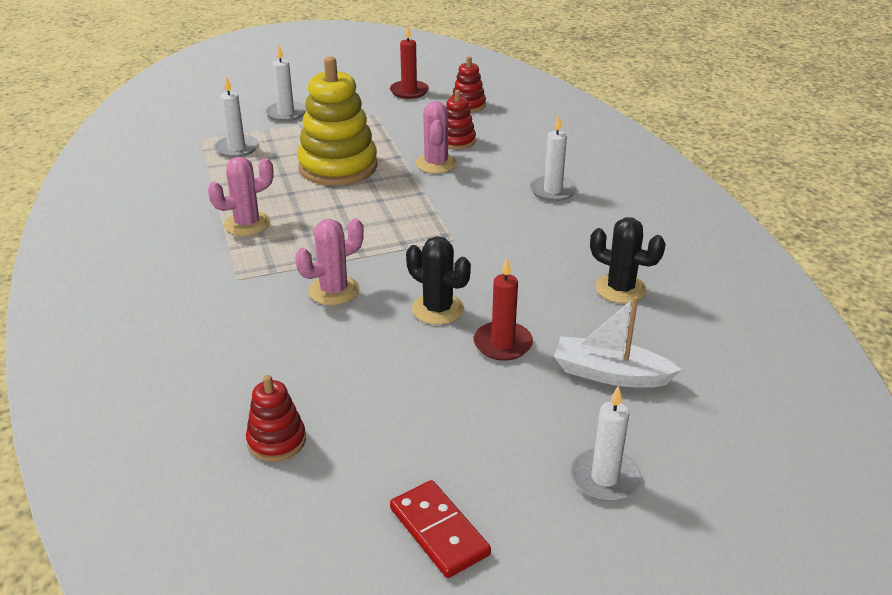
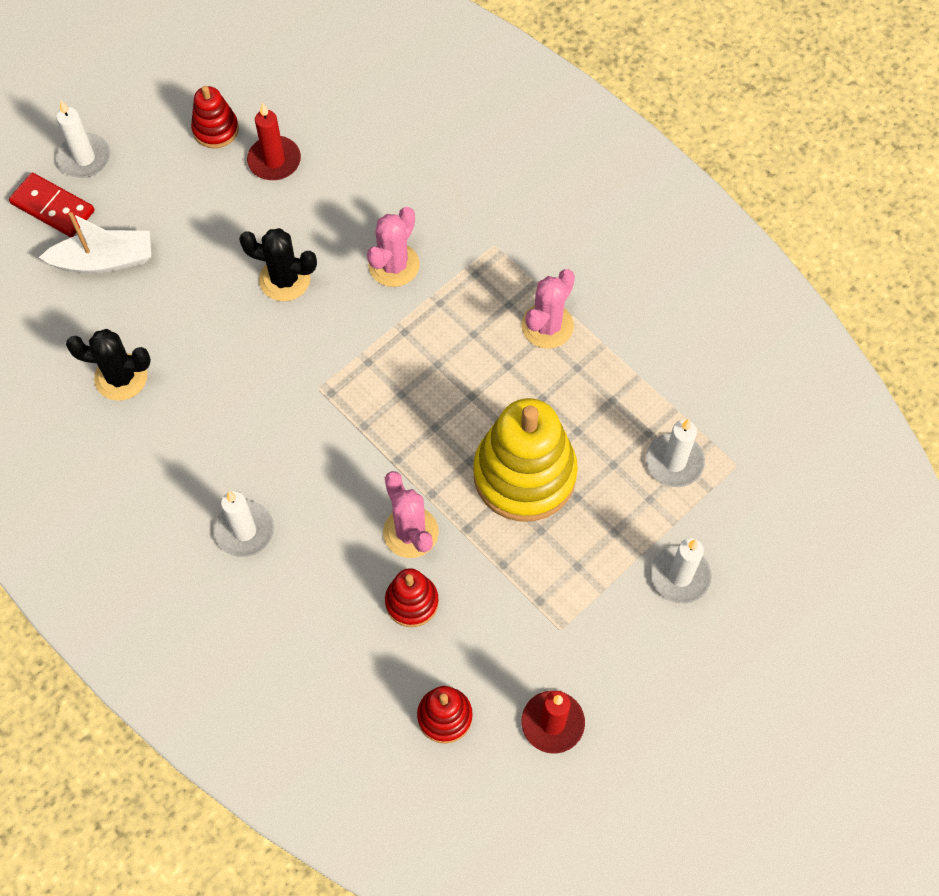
camera: 155 degrees right, 30 degrees up
red stacking toy [246,375,306,462] -> red stacking toy moved to [191,86,239,148]
red domino [390,480,491,578] -> red domino moved to [9,173,94,237]
red candle [473,258,533,361] -> red candle moved to [247,103,301,180]

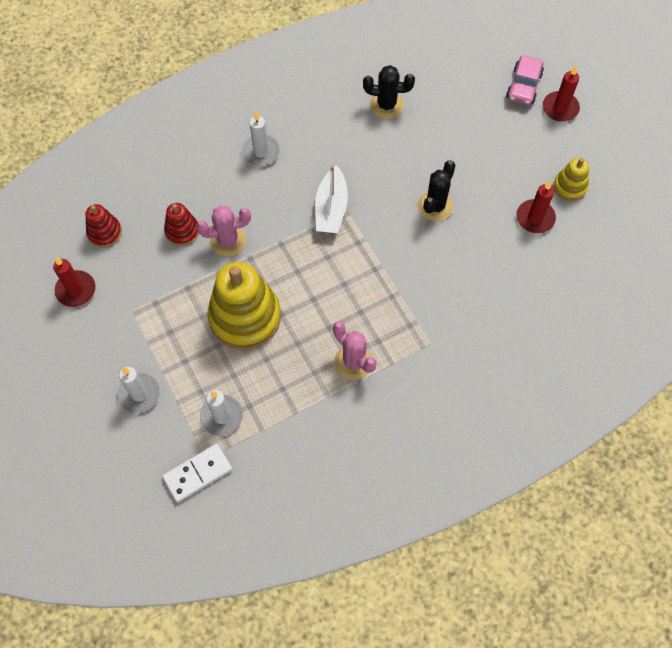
camera: 105 degrees right, 0 degrees up
red domino [9,173,94,237] -> pink car [506,55,544,106]
white boat [39,212,151,274] -> white boat moved to [315,165,348,233]
white candle [56,100,110,178] -> red candle [543,66,580,122]
black cactus [66,329,151,401] -> black cactus turned 75 degrees clockwise [363,65,415,119]
red stacking toy [191,86,239,148] -> yellow stacking toy [553,158,589,201]
pink cactus [367,207,420,287] -> none
none -> white domino [162,444,232,503]

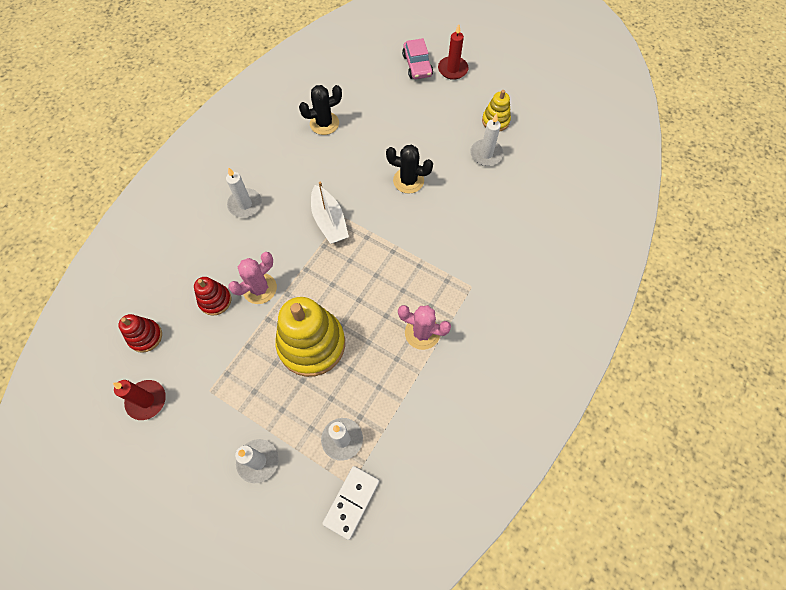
camera: 30 degrees left, 0 degrees up
black cactus [418,160,455,222] -> black cactus turned 75 degrees counterclockwise [386,145,433,194]
red candle [517,181,556,233] -> white candle [470,113,504,166]

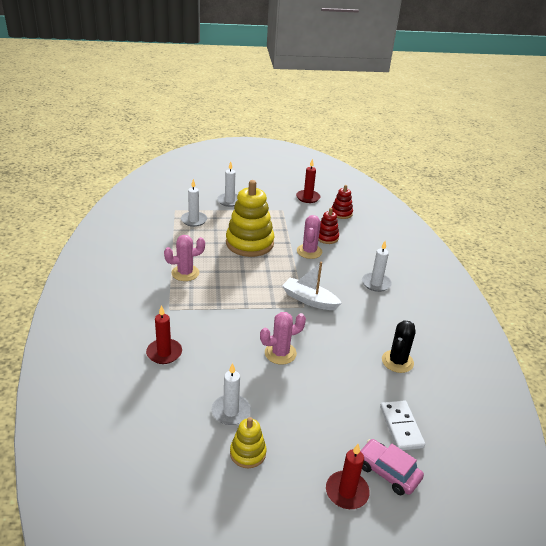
camera: 140 degrees right, 30 degrees down
white domino [322,466,379,540] -> white domino moved to [380,400,425,450]
black cactus [386,145,433,194] -> pink cactus [260,312,306,365]
none -> red candle [146,305,182,364]

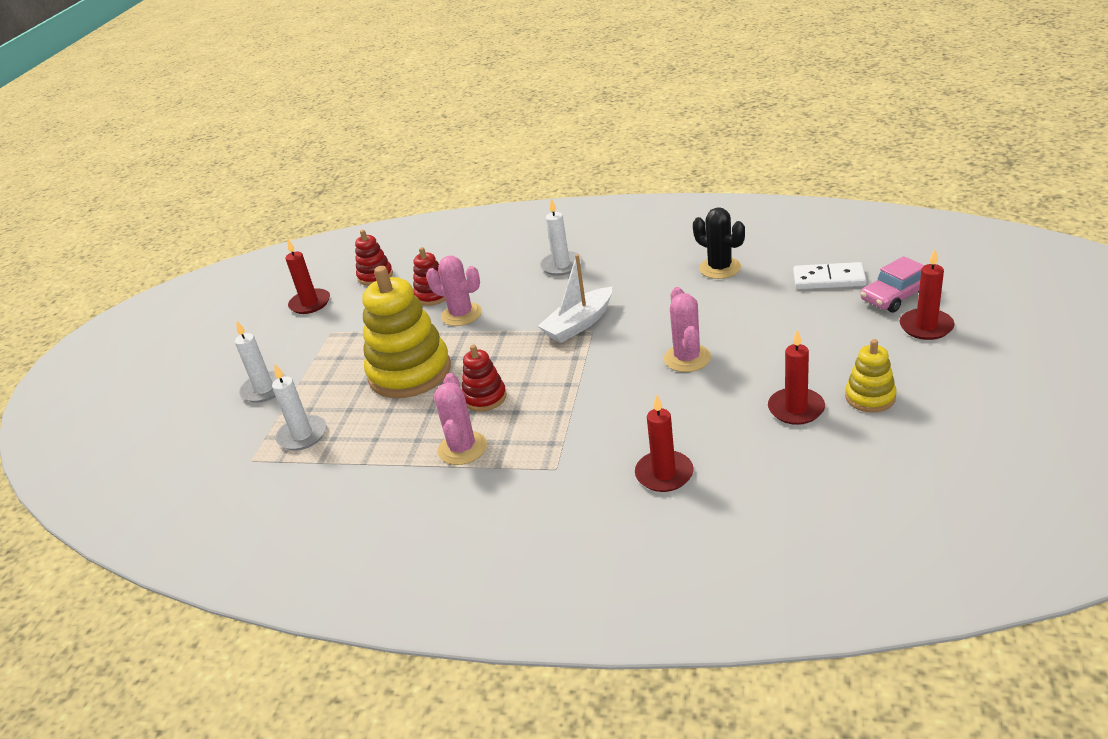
camera: 65 degrees left, 0 degrees up
white candle [212,363,251,425] -> red candle [768,329,825,425]
none -> red stacking toy [462,345,507,412]

